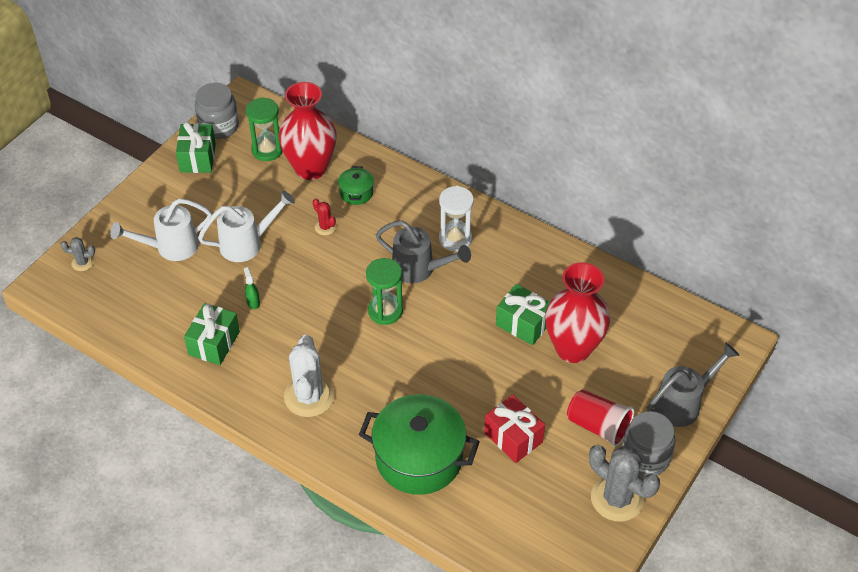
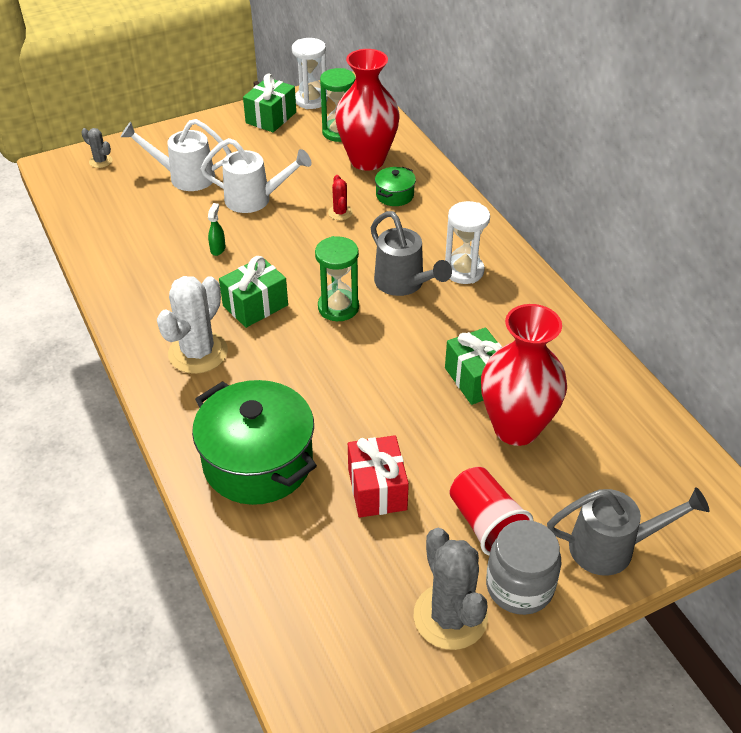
camera: 30 degrees right, 5 degrees down
green gift [184,303,240,365] -> green gift moved to [219,256,288,328]
grey jar [195,83,239,139] -> white hourglass [292,38,328,109]

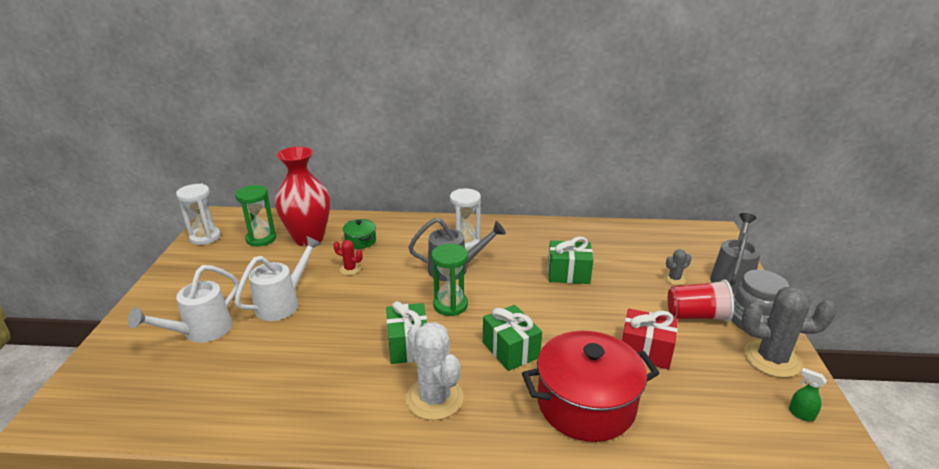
camera: 60 degrees left, 15 degrees down
grey cactus [81,128,113,168] -> grey cactus moved to [664,249,691,285]
green pot [192,380,317,505] -> red pot [522,331,660,442]
green spray bottle [208,203,226,256] -> green spray bottle moved to [789,368,827,421]
green gift [243,74,296,132] -> green gift moved to [483,305,542,371]
red vase [481,304,567,446] -> none

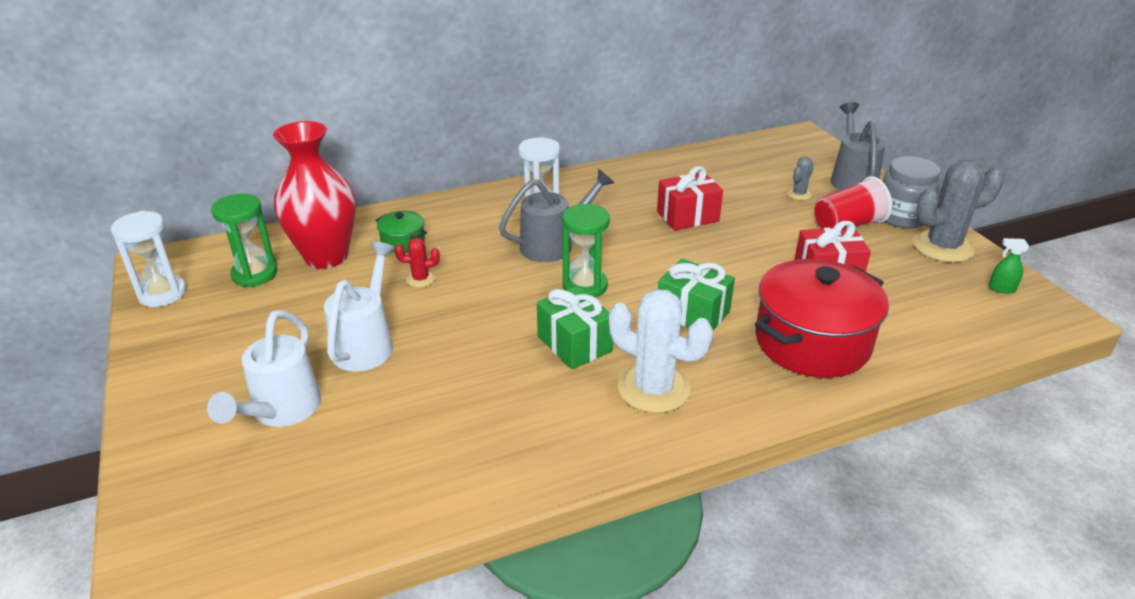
camera: 25 degrees left, 5 degrees up
green gift [548,237,593,284] -> red gift [657,166,723,231]

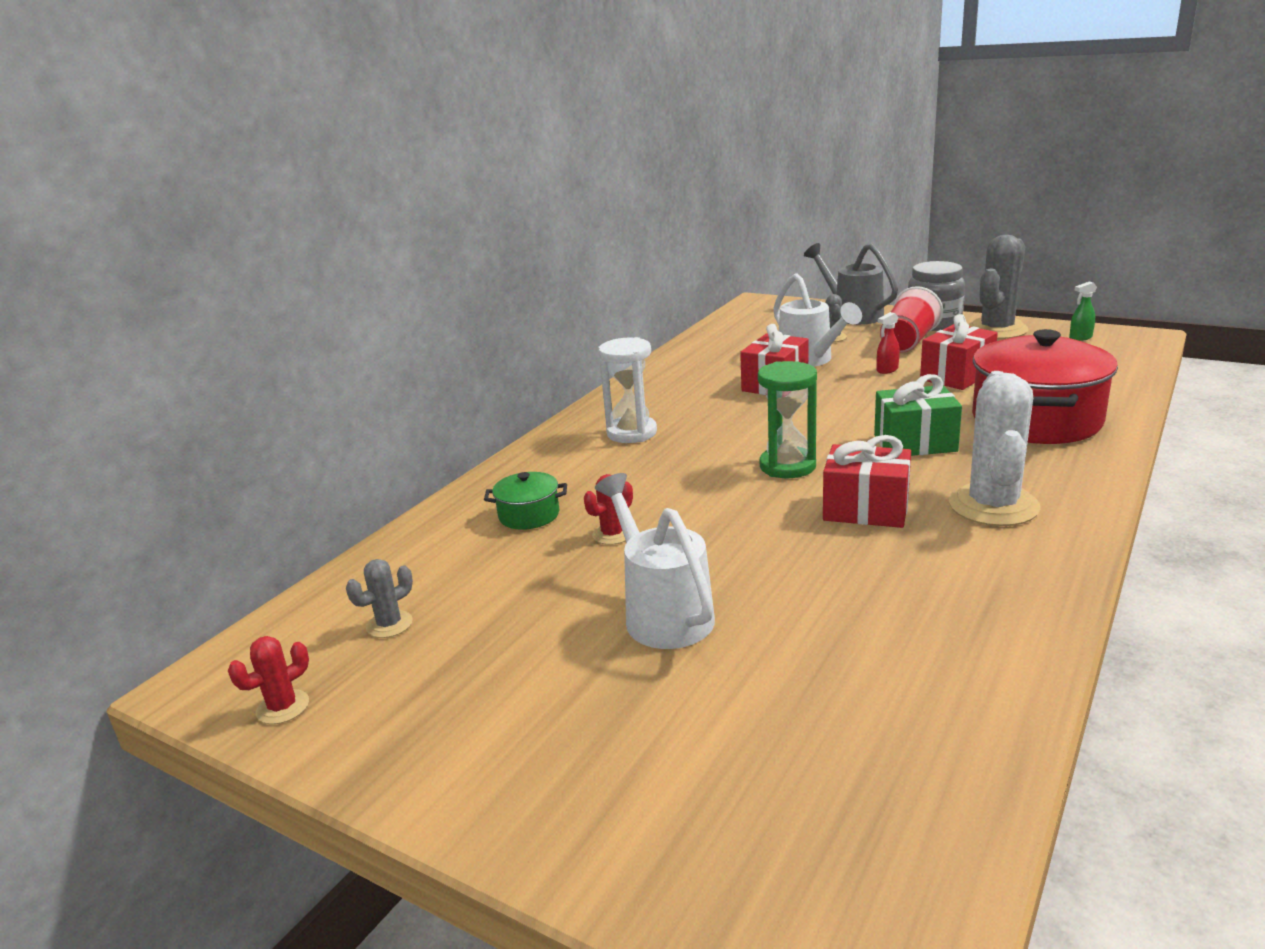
camera: 35 degrees left, 10 degrees down
white hourglass [111,211,186,307] -> red cactus [228,636,309,724]
white watering can [207,310,321,427] -> white watering can moved to [773,273,862,367]
green hourglass [211,194,277,287] -> grey cactus [346,559,413,638]
red vase [273,121,356,269] -> none
grey watering can [499,169,614,262] -> none
green gift [537,285,613,369] -> red gift [823,435,911,528]
white cactus [609,289,713,413] -> white cactus turned 75 degrees counterclockwise [949,371,1040,526]
none -> red spray bottle [877,312,900,374]

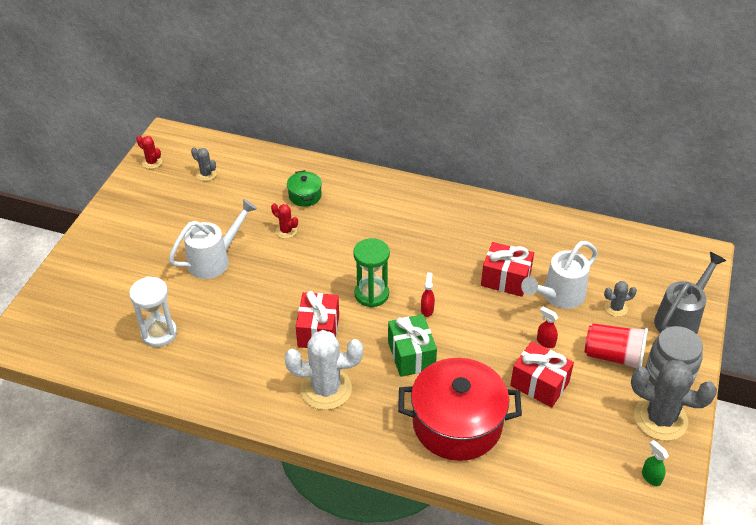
camera: 75 degrees right, 20 degrees up
white hourglass [598,337,657,443] -> white hourglass moved to [129,277,177,347]
none -> red spray bottle [421,272,435,317]

